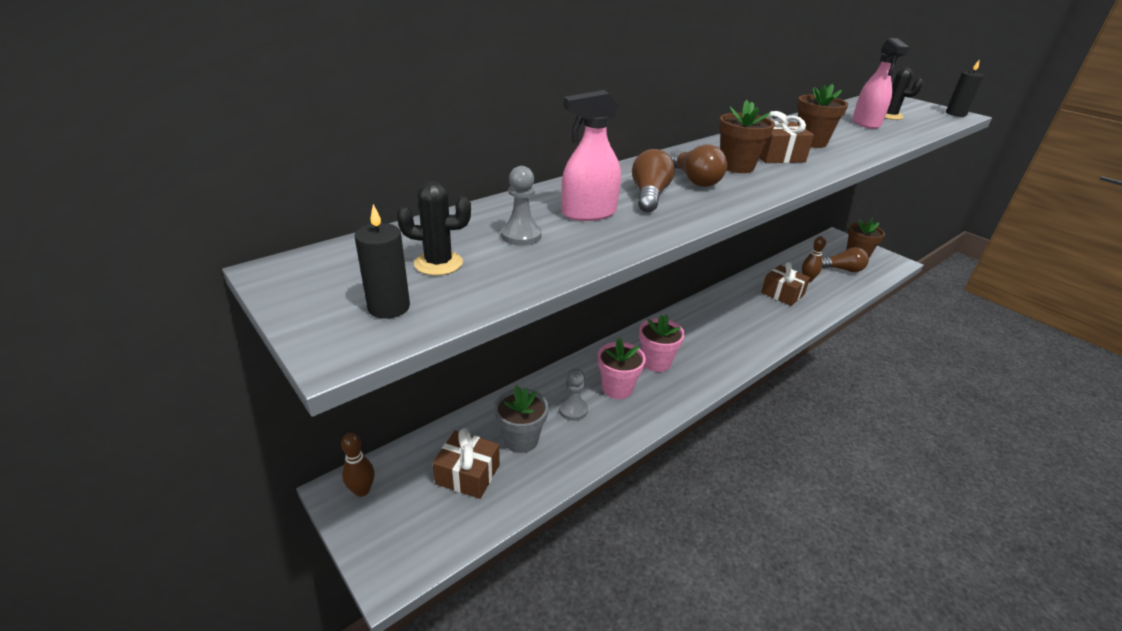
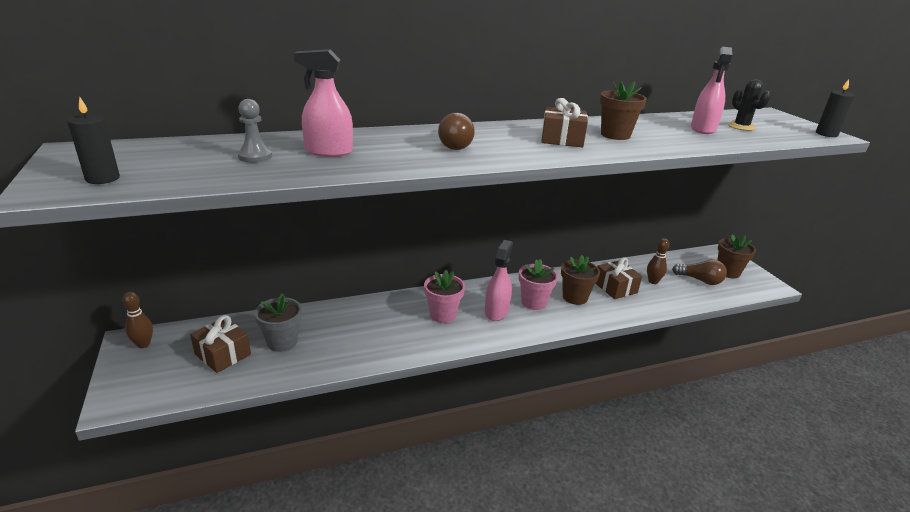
camera: 20 degrees right, 5 degrees down
black cactus [397,181,471,275] -> none
grey pawn [559,368,588,421] -> none
pink flower pot [598,338,646,399] -> pink flower pot moved to [519,259,558,310]
brown light bulb [632,149,675,212] -> none
brown flower pot [719,100,775,173] -> brown flower pot moved to [561,255,600,305]
none -> pink spray bottle [485,240,513,321]

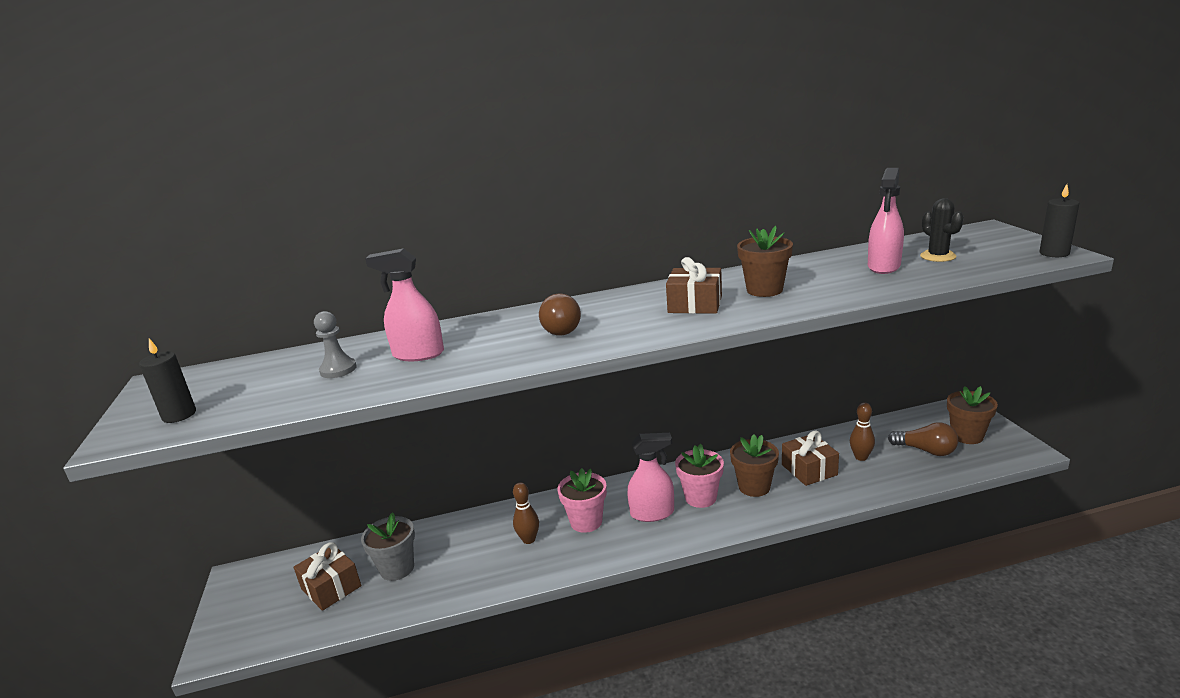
camera: 10 degrees right, 5 degrees down
brown bowling pin [122,292,153,348] -> brown bowling pin moved to [513,482,539,544]
pink spray bottle [485,240,513,321] -> pink spray bottle turned 60 degrees clockwise [627,433,674,522]

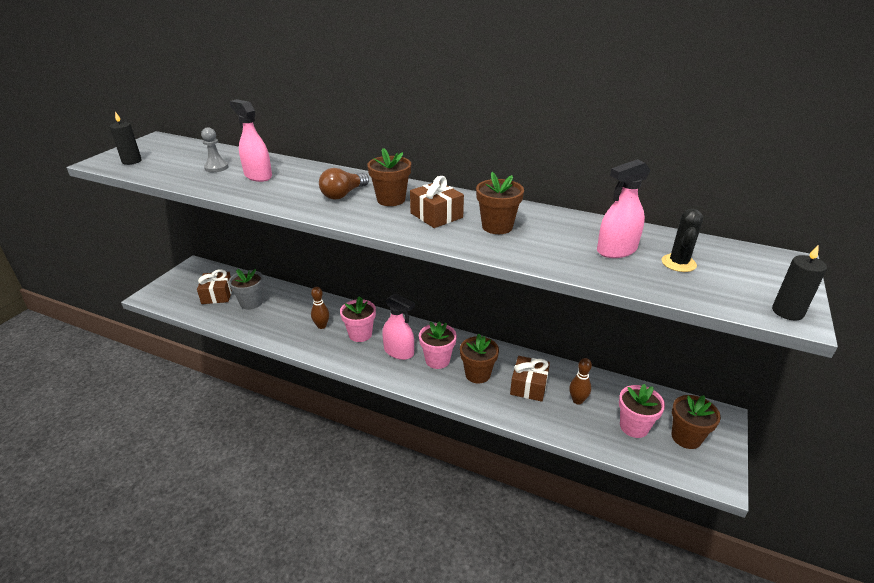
camera: 35 degrees right, 10 degrees up
brown light bulb [888,422,958,456] -> pink flower pot [619,384,665,438]
none -> brown flower pot [367,148,411,206]

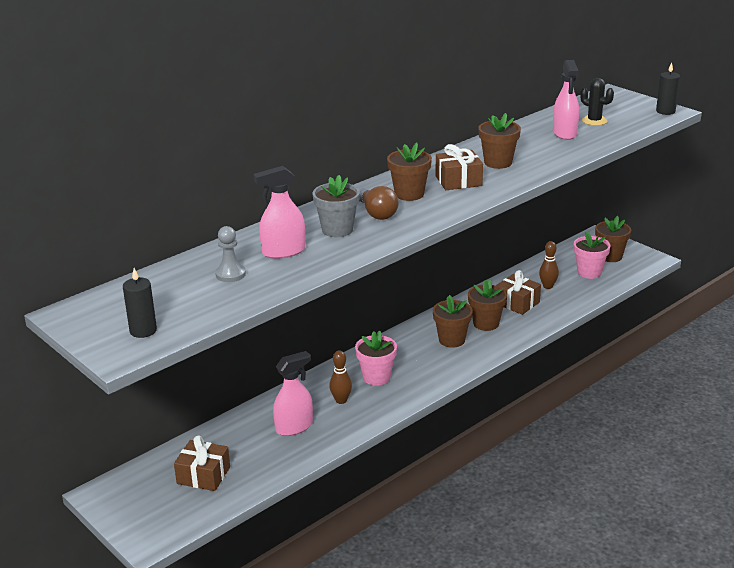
camera: 65 degrees left, 5 degrees down
grey flower pot [229,269,263,310] -> grey flower pot moved to [313,175,360,237]
pink spray bottle [382,293,415,360] -> pink spray bottle moved to [273,351,313,436]
pink flower pot [419,321,457,369] -> brown flower pot [433,295,473,348]

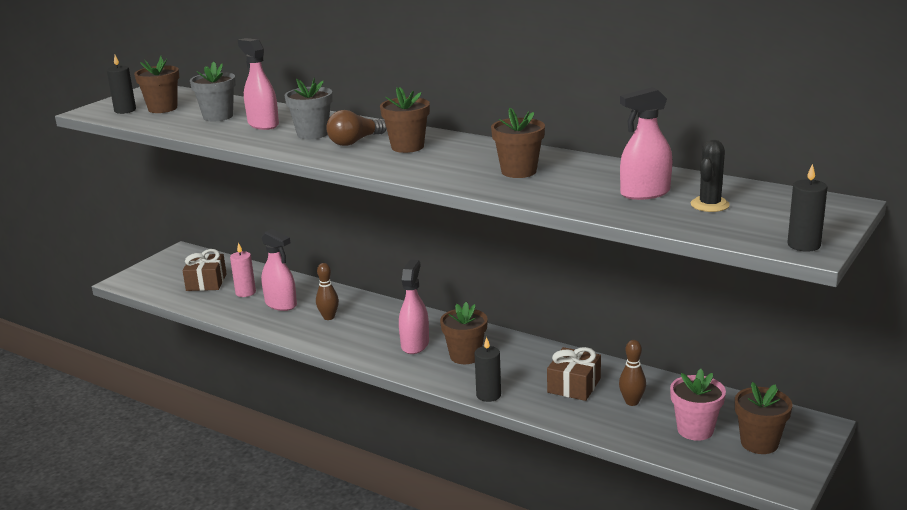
camera: 75 degrees right, 5 degrees down
grey pawn [215,226,246,282] -> grey flower pot [190,61,236,122]
pink flower pot [355,331,397,386] -> none
brown gift [436,144,483,190] -> none
brown flower pot [468,280,507,331] -> brown flower pot moved to [134,56,179,113]
none -> pink candle [230,243,256,297]
none -> pink spray bottle [399,260,429,354]
none -> black candle [475,337,501,402]

